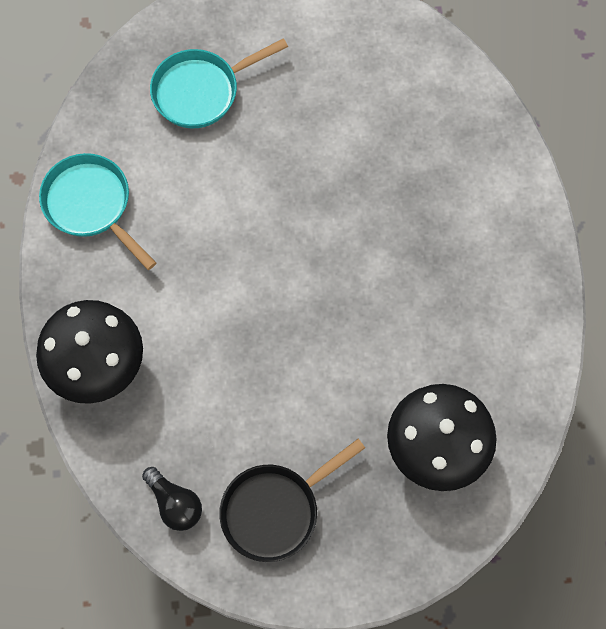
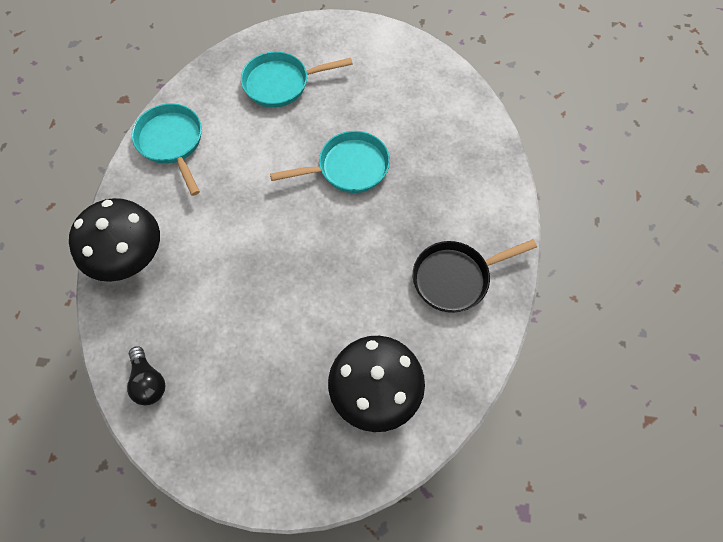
camera: 15 degrees right, 5 degrees down
black pan [219,439,365,562] -> black pan moved to [413,239,537,313]
none -> turquoise pan [270,131,390,193]

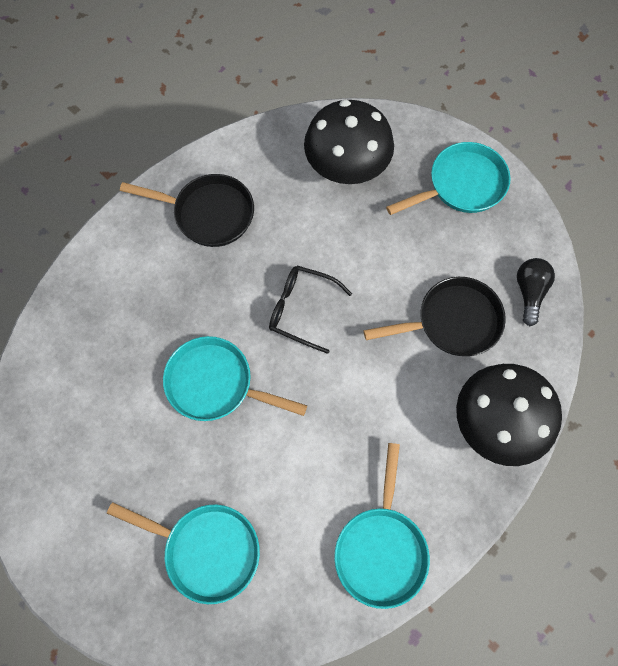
camera: 145 degrees left, 5 degrees up
none -> black glasses [269,266,352,354]
none -> black pan [364,277,506,356]
none -> turquoise pan [386,142,511,215]

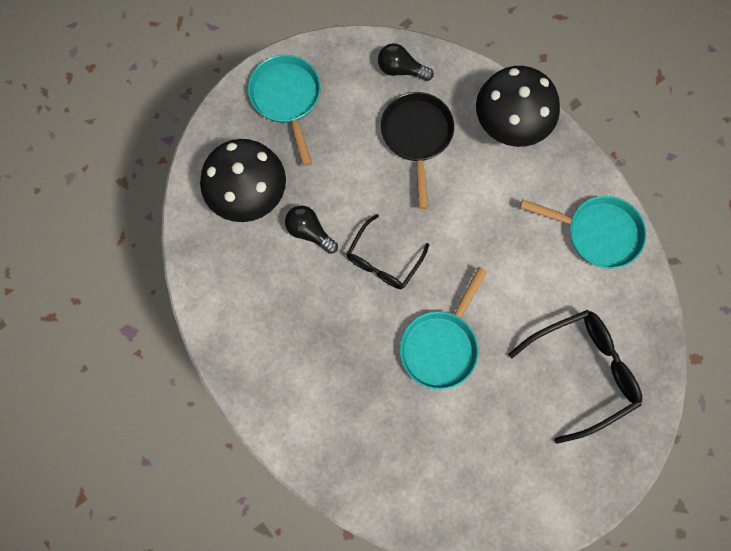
camera: 80 degrees left, 5 degrees up
turquoise pan [107,502,260,604] -> black glasses [508,310,642,444]
black pan [120,174,254,247] -> none
none -> black light bulb [285,205,338,254]

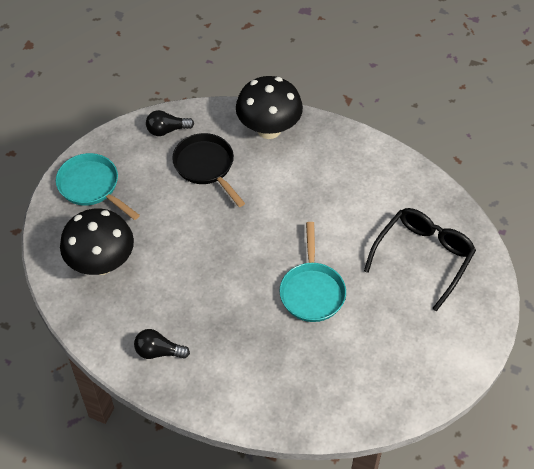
camera: 30 degrees left, 20 degrees down
black light bulb [285,205,338,254] -> black light bulb moved to [134,329,190,359]
black glasses [347,214,429,289] -> none
turquoise pan [520,196,646,269] -> none

